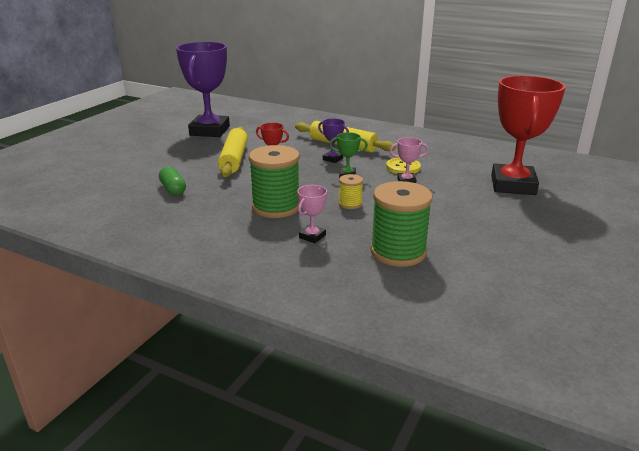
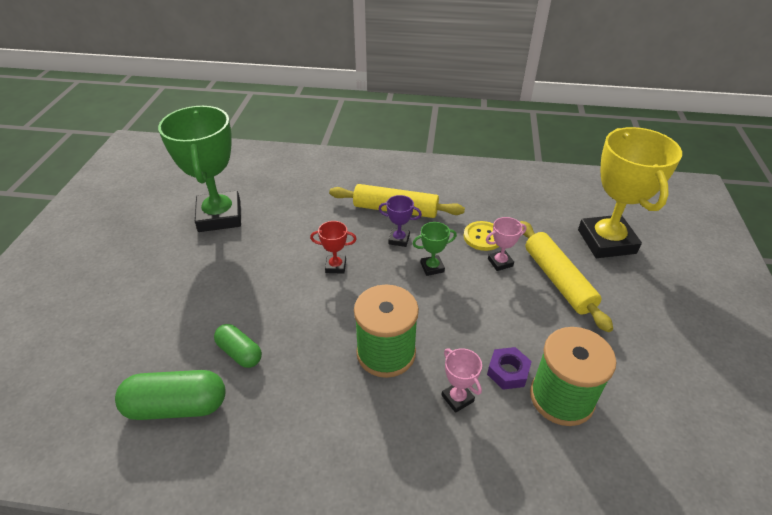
camera: 20 degrees left, 15 degrees up
purple trophy [176,42,230,137] -> green trophy [158,106,241,232]
yellow rolling pin [218,127,248,177] -> yellow rolling pin moved to [520,221,613,332]
pink trophy [297,185,327,243] -> pink trophy turned 45 degrees counterclockwise [441,348,482,413]
yellow spool [339,174,363,209] -> none
red trophy [491,75,566,195] -> yellow trophy [578,127,682,258]
none -> green capsule [115,370,226,420]
none -> purple nut [487,347,532,390]

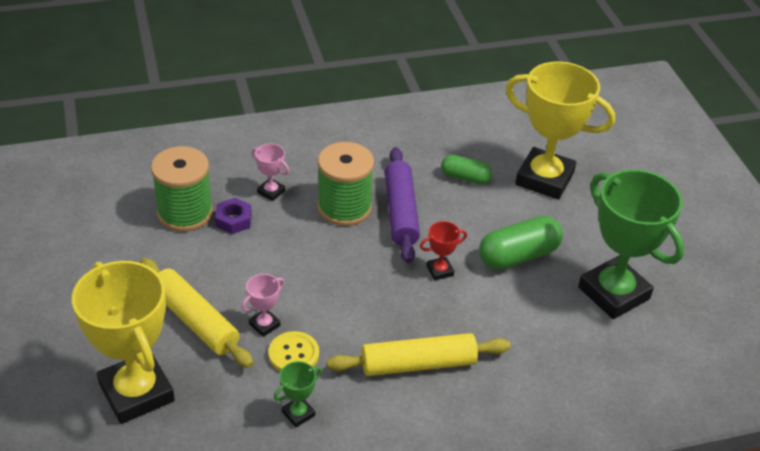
camera: 155 degrees right, 0 degrees up
green capsule [115,370,226,420] -> green capsule moved to [479,216,563,270]
purple trophy [379,195,422,247] -> none
green trophy [413,222,457,276] -> green trophy moved to [274,361,322,428]
none -> purple rolling pin [385,147,420,263]
none -> yellow trophy [505,61,615,200]

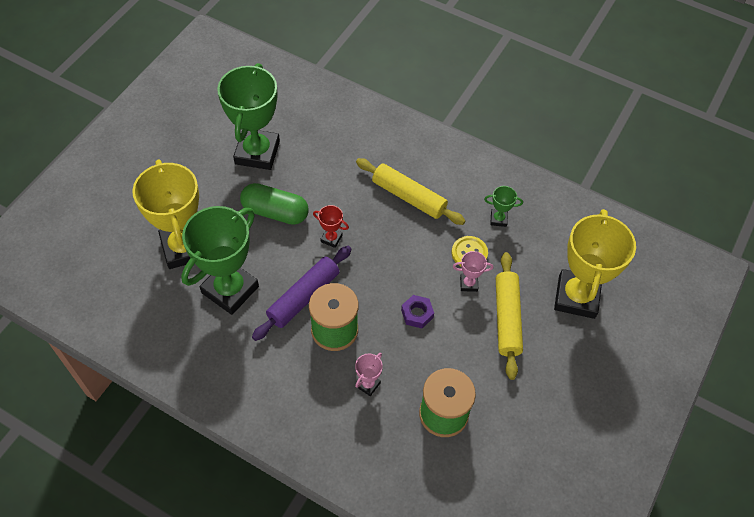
camera: 135 degrees left, 15 degrees up
purple nut [215,198,252,234] -> purple nut moved to [401,295,434,328]
pink trophy [252,144,289,201] -> pink trophy turned 45 degrees clockwise [355,353,383,396]
green capsule [441,155,492,184] -> green trophy [181,206,259,315]

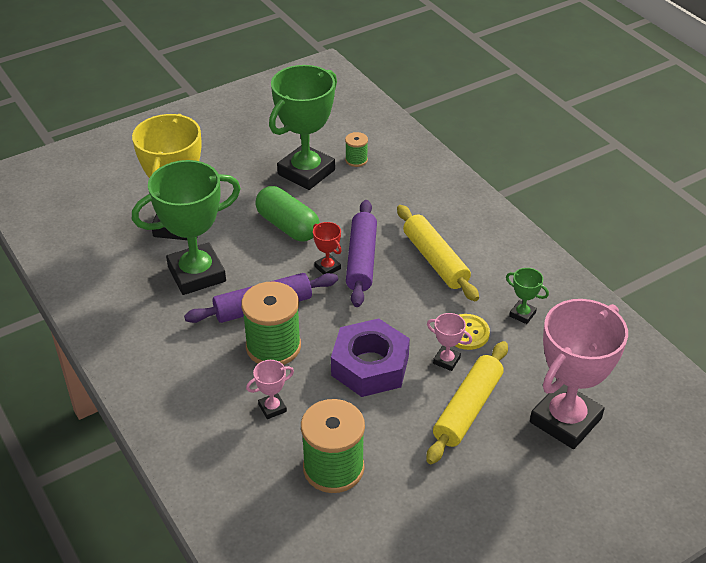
camera: 30 degrees right, 15 degrees down
purple nut [401,295,434,328] -> purple nut [331,318,410,397], size x2.05
yellow trophy [554,209,636,319] -> pink trophy [530,299,628,449]
none -> green spool [345,132,368,167]
none -> purple rolling pin [346,200,377,307]

